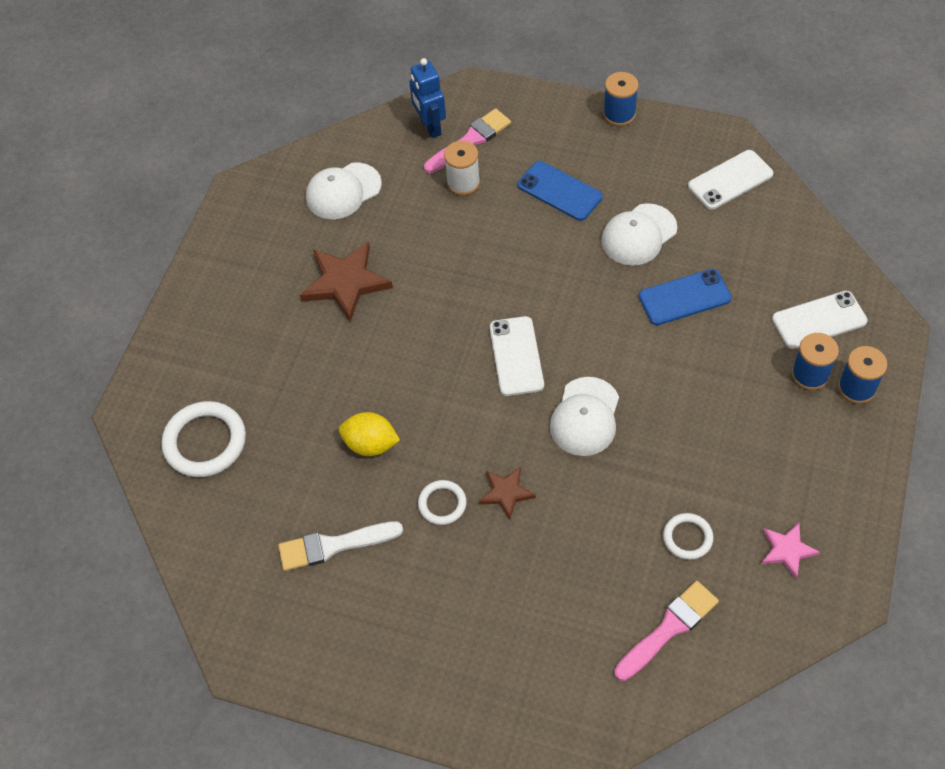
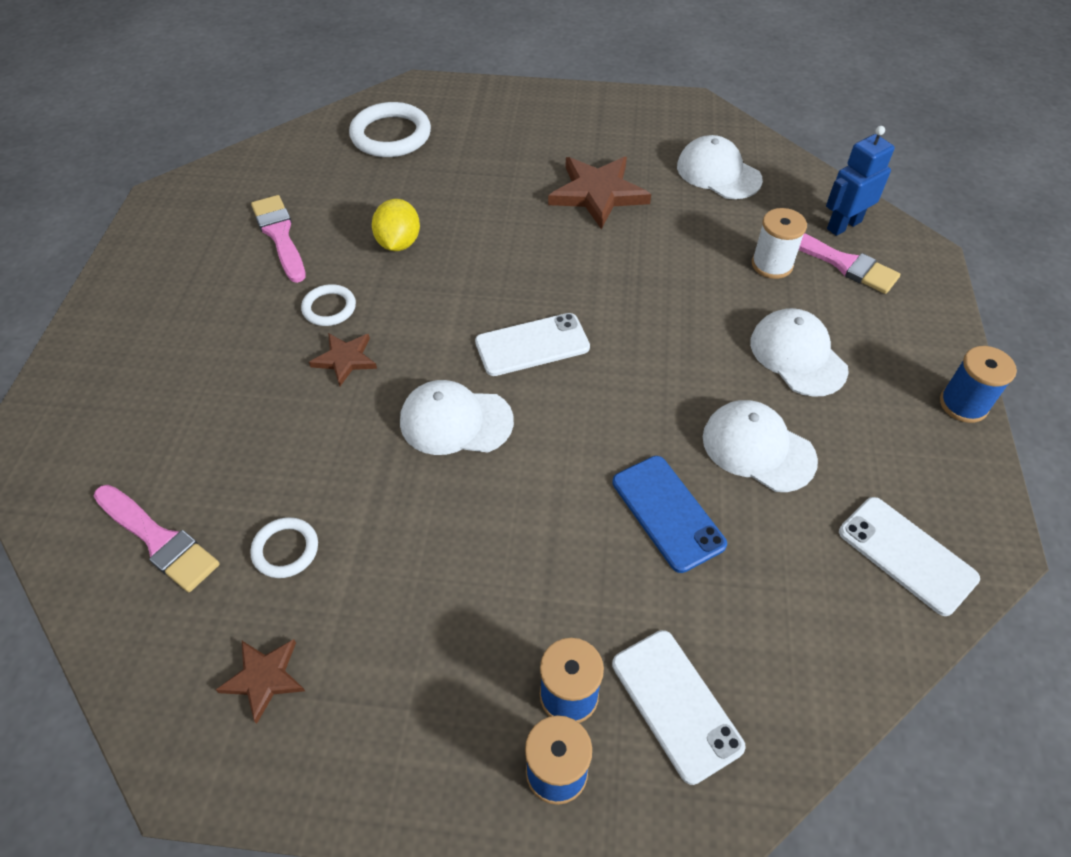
camera: 75 degrees right, 5 degrees down
white brush [278,521,403,571] -> pink brush [251,195,306,283]
blue phone [518,161,603,221] -> white cap [750,308,849,397]
pink star [761,523,820,579] -> brown star [216,639,305,724]

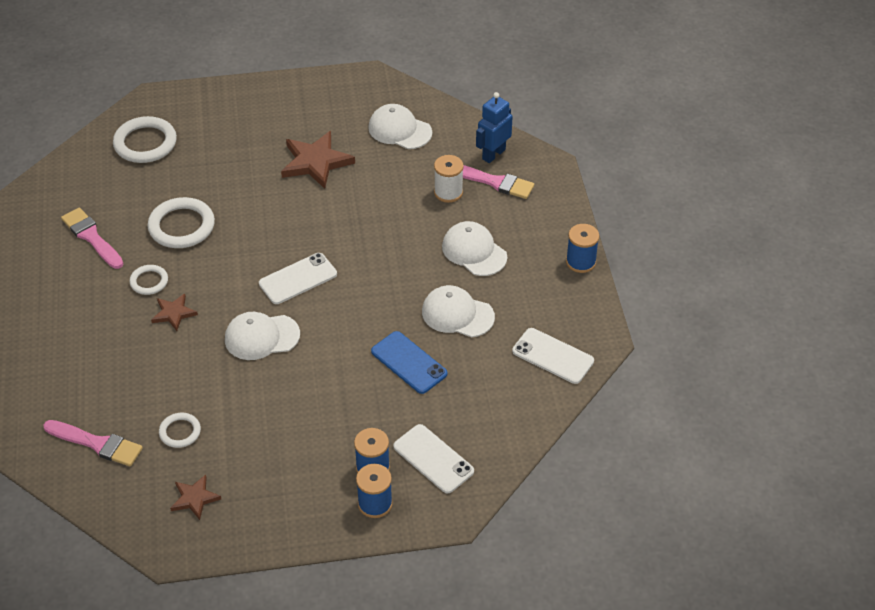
camera: 15 degrees left, 5 degrees down
yellow lemon [372,199,420,251] -> white ring [147,197,215,248]

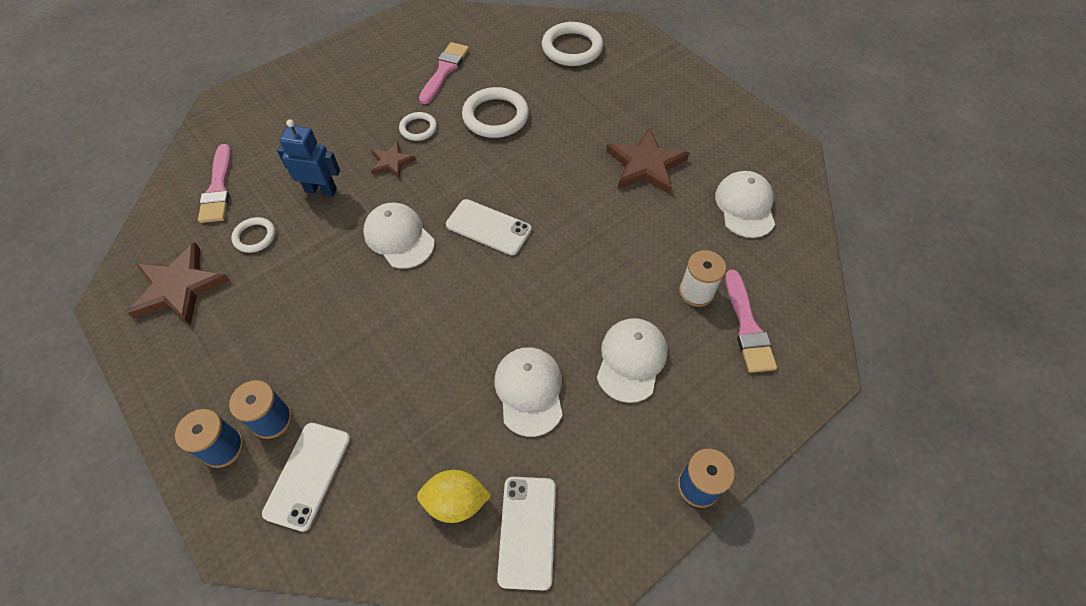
camera: 60 degrees right, 10 degrees up
brown star [170,475,221,520] -> brown star [128,242,230,325], size x1.79
blue phone [371,331,448,394] -> none
blue robot [476,92,513,163] -> blue robot moved to [277,119,340,196]
none -> yellow lemon [417,470,491,523]

